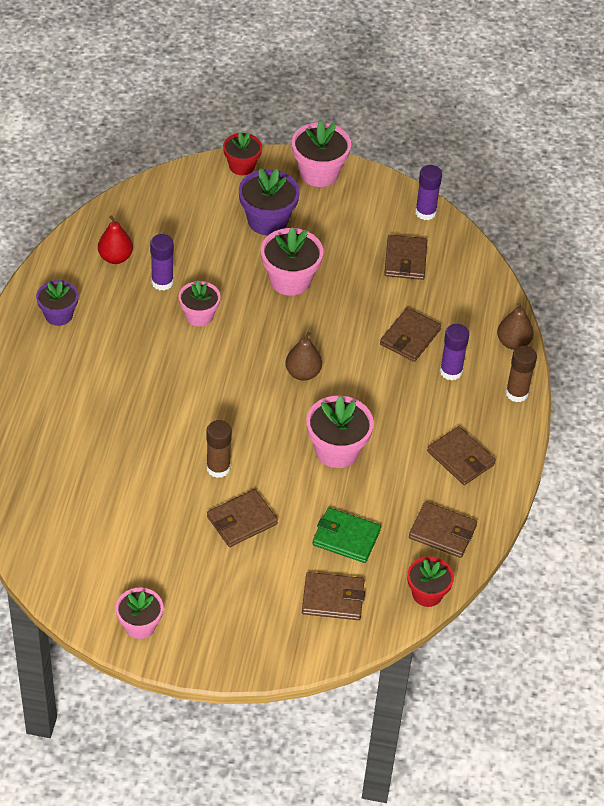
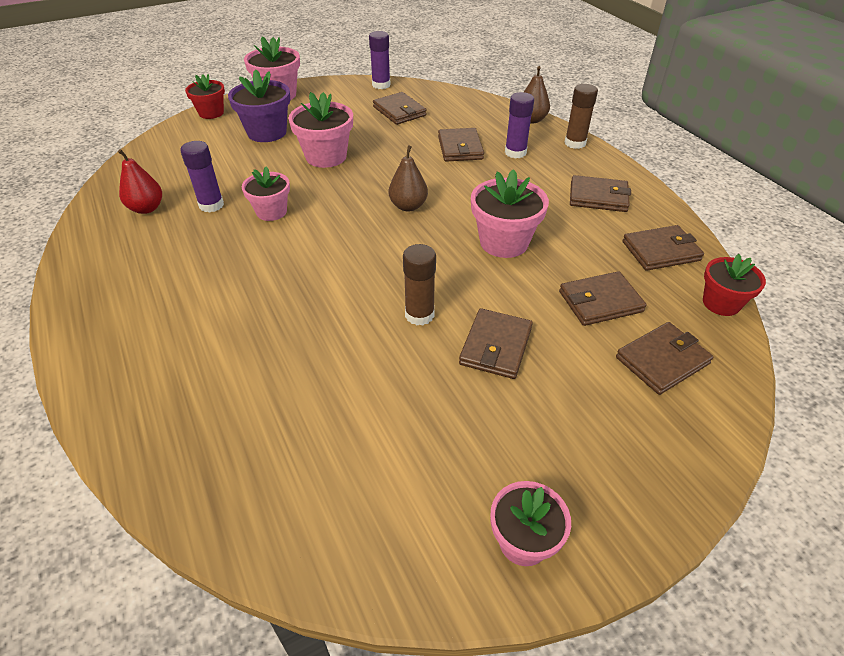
camera: 35 degrees left, 5 degrees down
purple flower pot [36,280,79,326] -> none
green wallet [312,508,381,563] -> brown wallet [559,271,647,326]

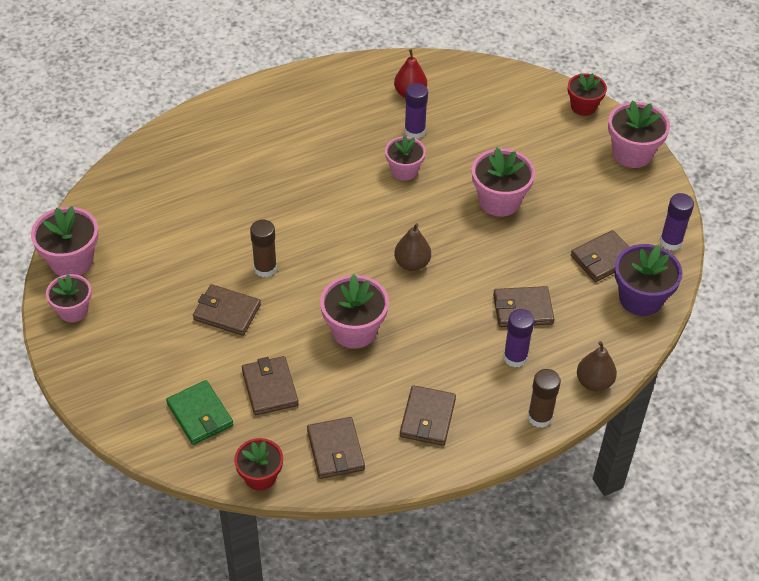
camera: 90 degrees right, 5 degrees up
purple flower pot [228,69,290,142] -> purple flower pot moved to [614,244,683,316]
brown wallet [616,322,713,395] -> green wallet [166,380,233,445]
none -> pink flower pot [31,206,98,276]

